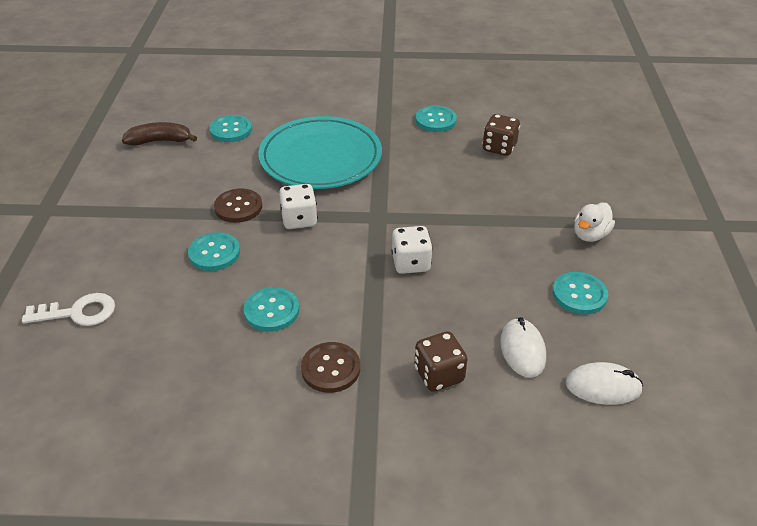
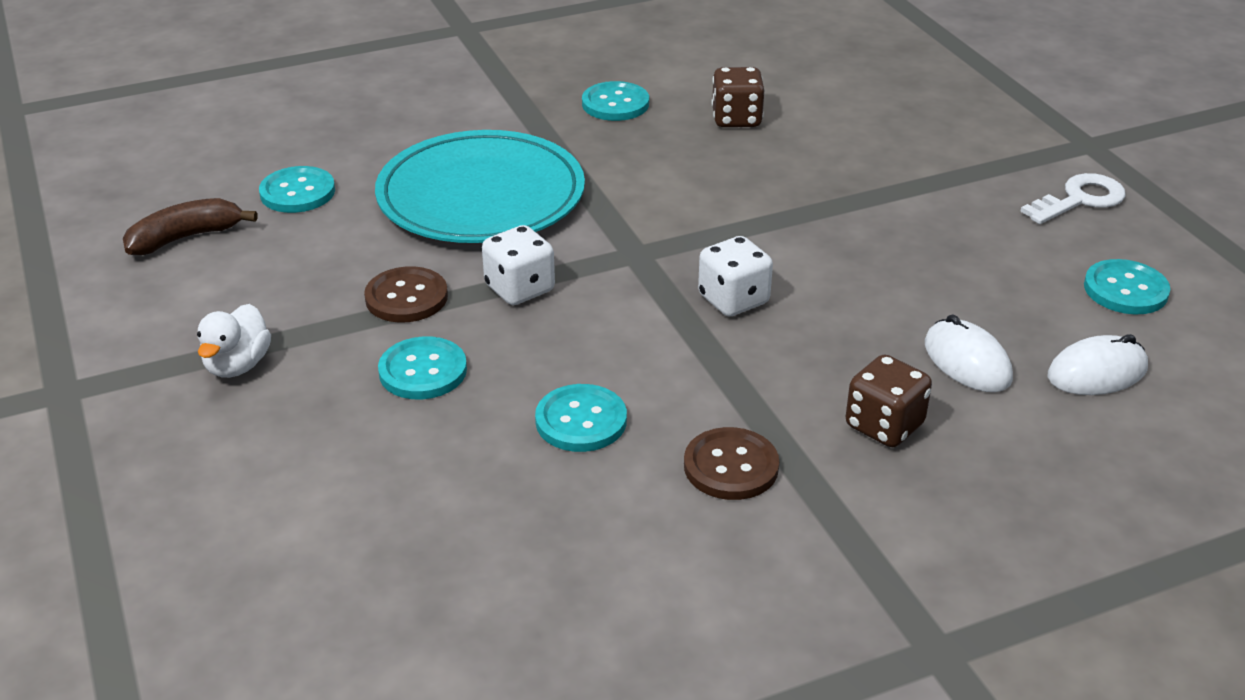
camera: 25 degrees left, 5 degrees down
white key [22,293,115,326] -> white key moved to [1020,173,1126,224]
turquoise button [553,272,608,315] -> turquoise button moved to [1084,259,1170,314]
white duck [574,203,615,242] -> white duck moved to [197,304,271,378]

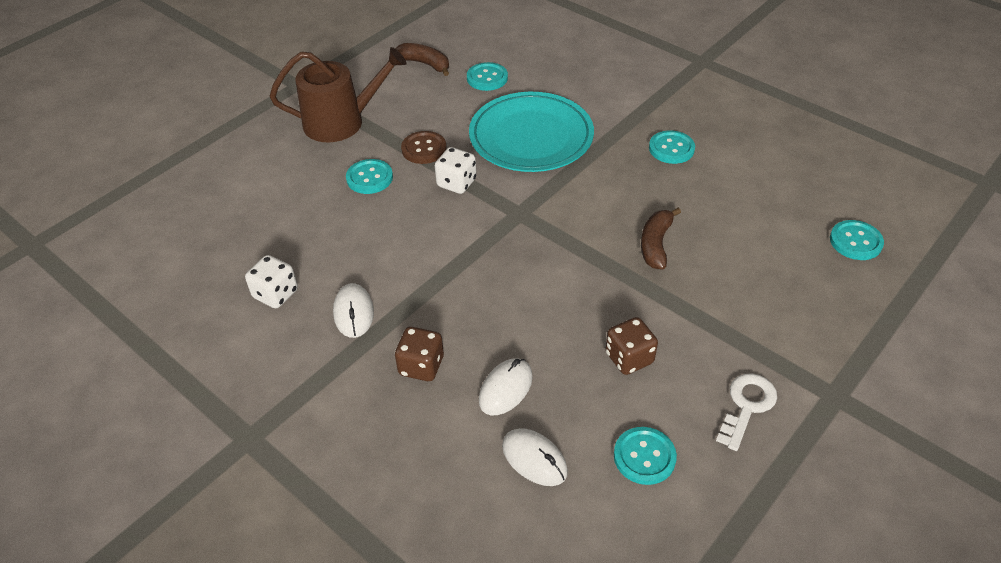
camera: 65 degrees right, 10 degrees up
white duck [197,304,271,378] -> brown watering can [270,47,407,143]
turquoise button [535,384,627,452] -> turquoise button moved to [830,220,884,260]
brown button [684,427,779,500] -> white mouse [333,283,374,338]
white dice [698,236,773,317] -> white dice moved to [245,255,298,308]
brown dice [712,67,764,127] -> brown dice moved to [606,317,658,375]
white key [1020,173,1126,224] -> white key turned 90 degrees counterclockwise [716,373,777,451]
none -> brown banana [641,208,681,269]

